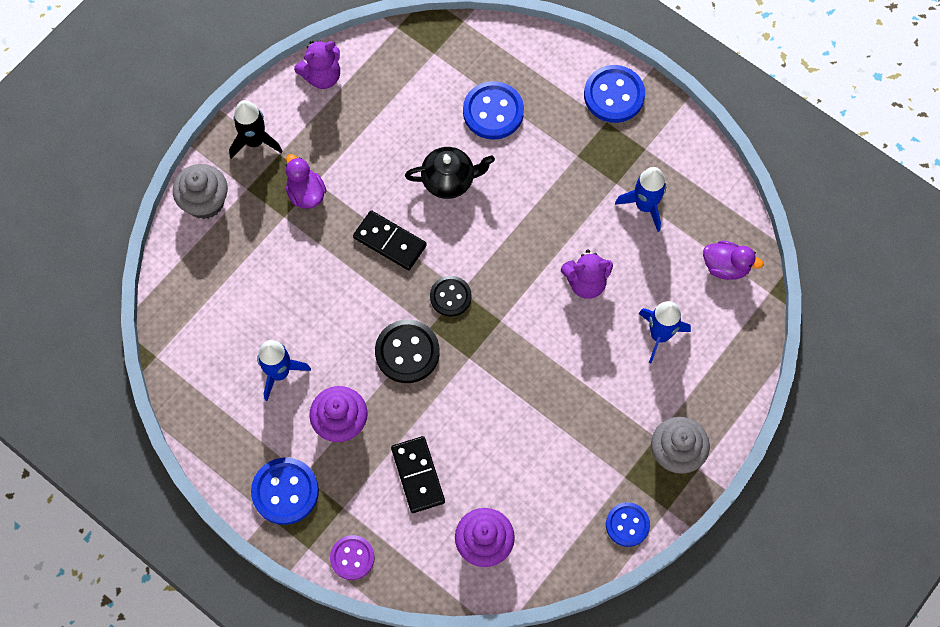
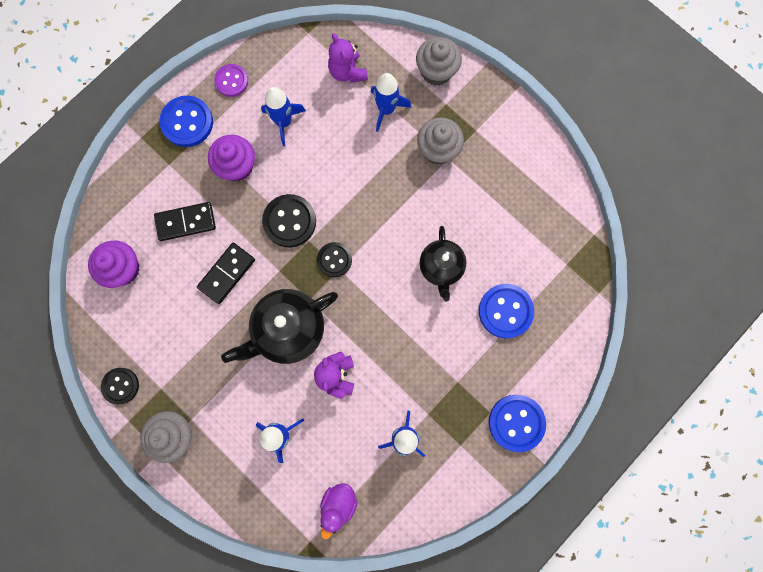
camera: 95 degrees right, 10 degrees up
black rocket [229,100,282,159] -> none
purple duck [286,154,326,209] -> grey cupcake [417,117,464,165]
purple teddy bear [294,40,340,89] -> purple teddy bear moved to [328,33,368,83]
purple button [330,535,375,580] -> purple button moved to [214,64,248,97]
black domino [353,210,427,270] -> black domino moved to [197,243,255,304]
blue button [606,502,650,547] -> black button [101,368,139,404]
none -> black teapot [221,289,338,364]
none -> blue rocket [371,73,411,132]

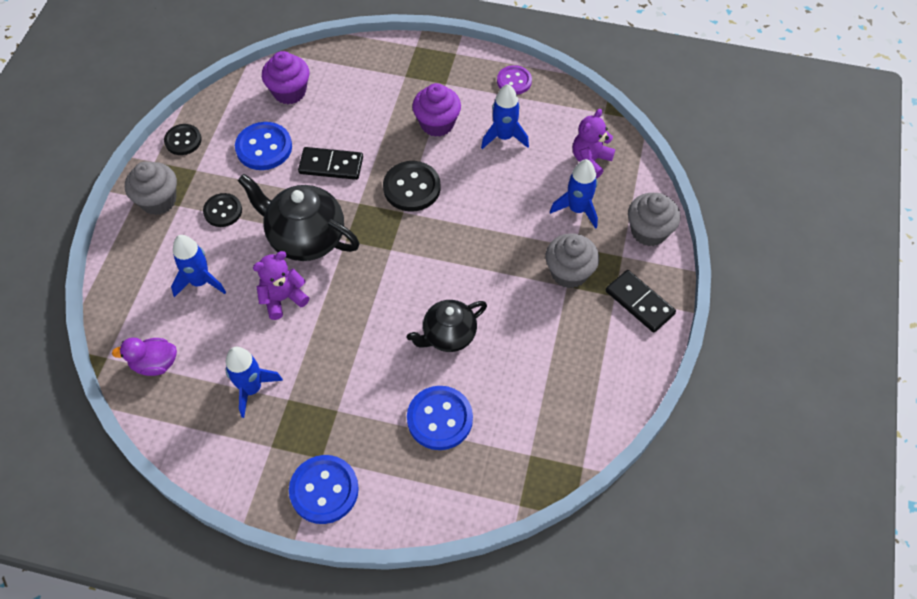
camera: 60 degrees right, 20 degrees down
black domino [154,202,216,241] -> black domino moved to [606,270,676,333]
blue button [160,96,213,147] -> blue button moved to [235,122,292,170]
black button [317,242,352,277] -> black button moved to [203,193,242,227]

